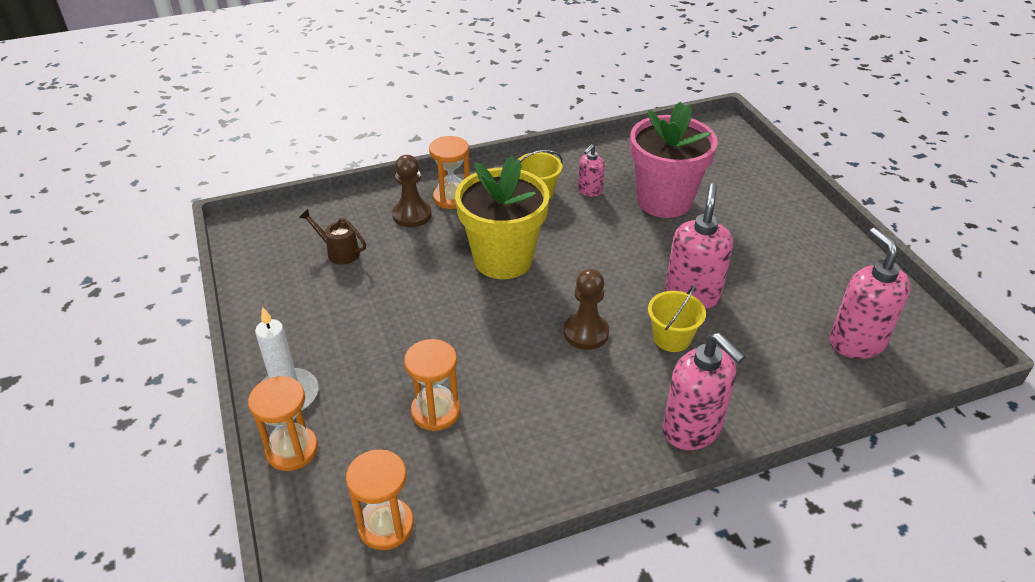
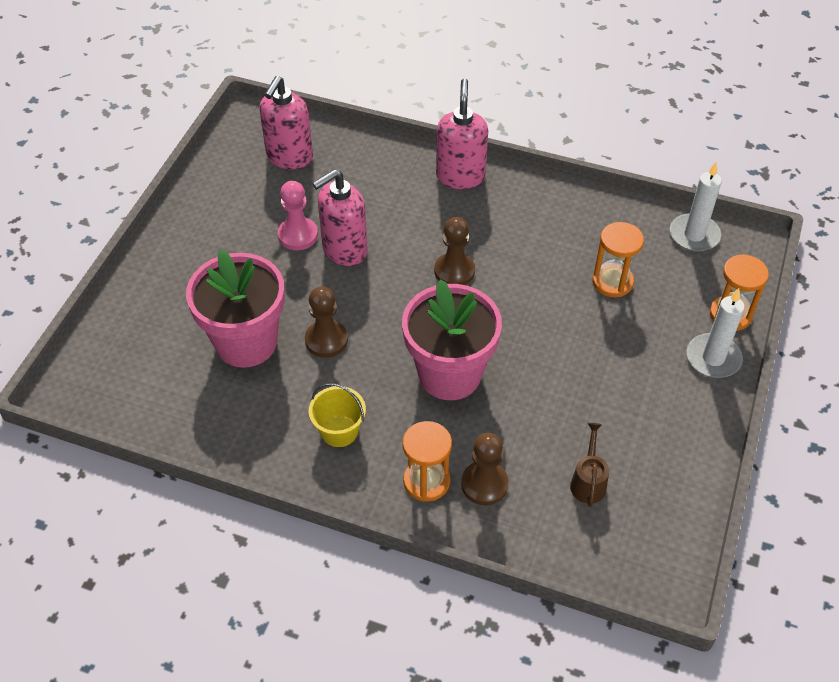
camera: 140 degrees left, 10 degrees up
brown watering can [299,209,366,265] -> brown watering can turned 150 degrees counterclockwise [570,423,609,507]
orange hourglass [346,449,414,550] -> white candle [670,162,722,252]
yellow flower pot [455,156,549,279] -> pink flower pot [402,279,502,400]
pink soap dispenser [578,144,605,197] -> none
yellow bucket [648,286,706,352] -> none
none -> pink pawn [278,181,318,250]
none -> brown pawn [305,286,348,358]

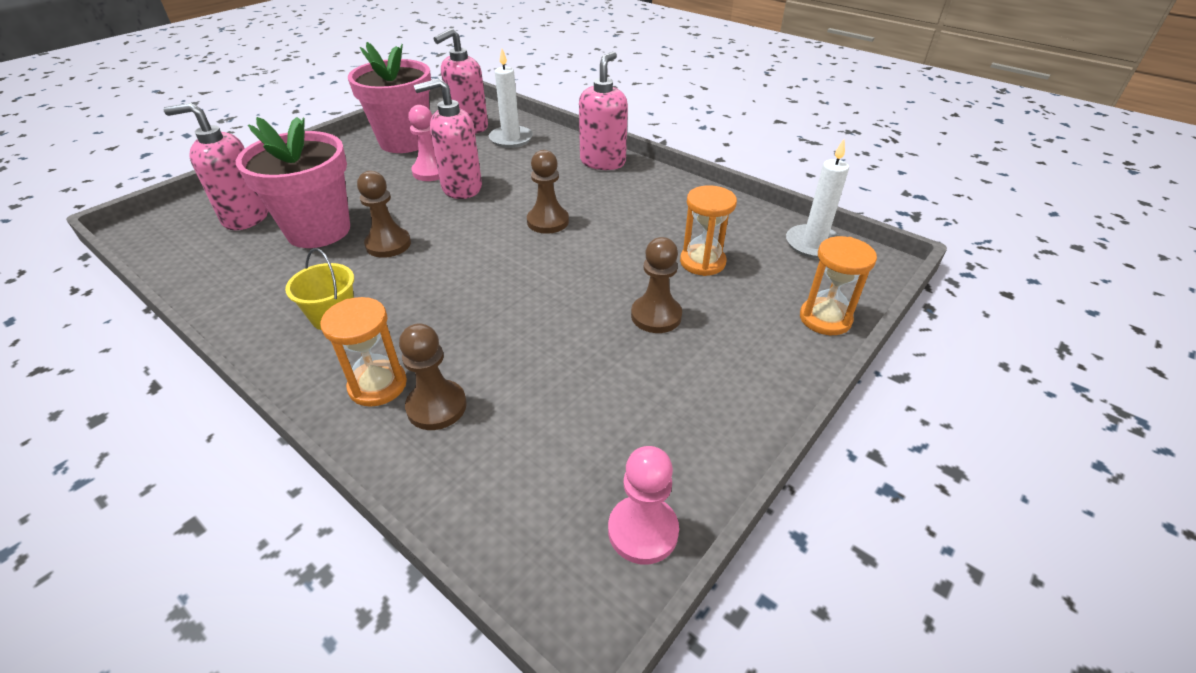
camera: 20 degrees right, 10 degrees down
pink flower pot [402,279,502,400] -> pink flower pot moved to [348,42,431,153]
brown watering can [570,423,609,507] -> none
white candle [687,288,745,378] -> white candle moved to [489,49,533,148]
none -> pink soap dispenser [163,103,268,230]
none -> pink pawn [608,446,679,564]
none -> brown pawn [631,237,682,333]

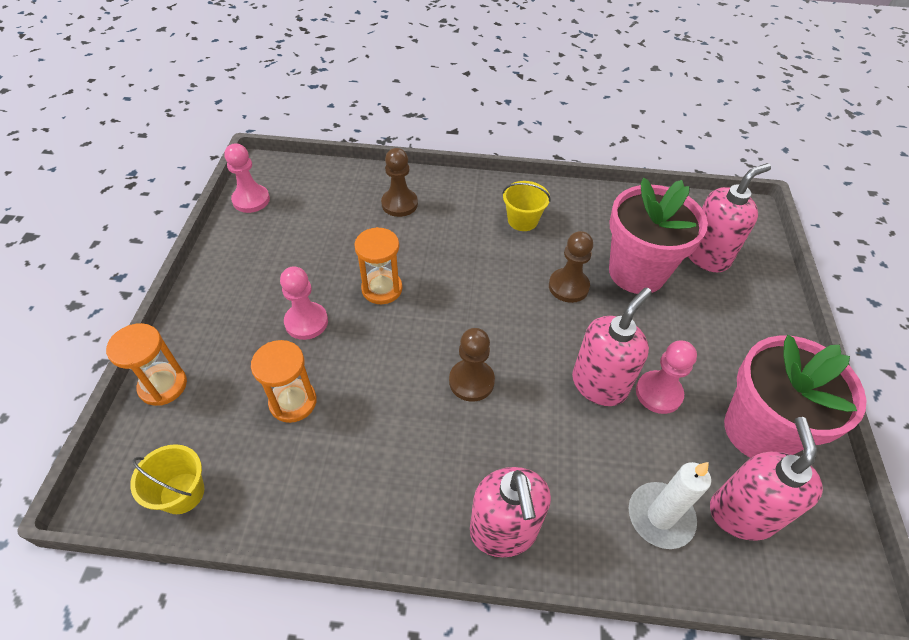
camera: 145 degrees right, 10 degrees up
orange hourglass [320,297,407,407] -> orange hourglass moved to [354,227,403,304]
brown pawn [631,237,682,333] -> pink pawn [280,266,328,340]
white candle [786,139,849,259] -> yellow bucket [130,444,204,514]

